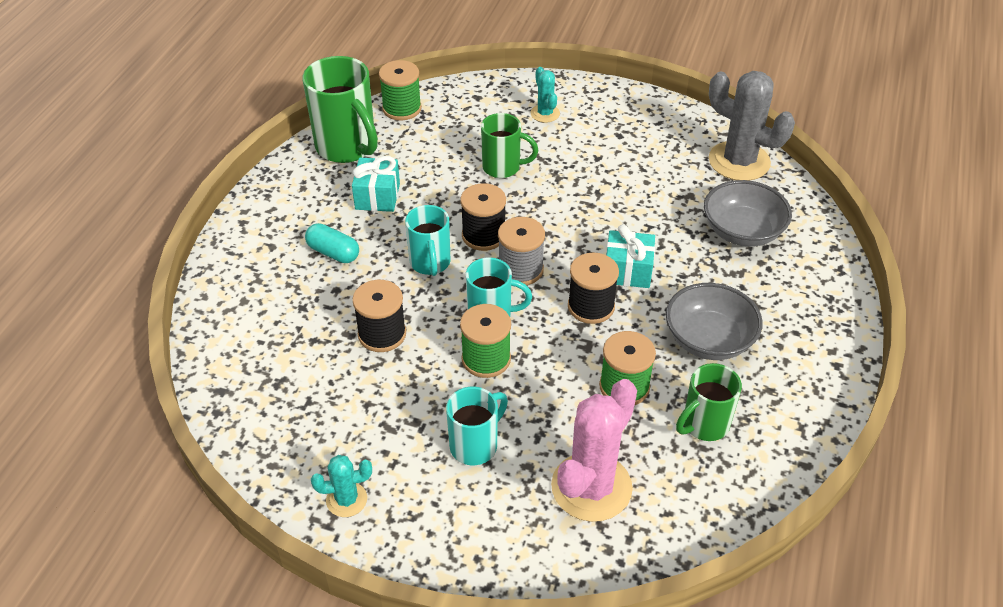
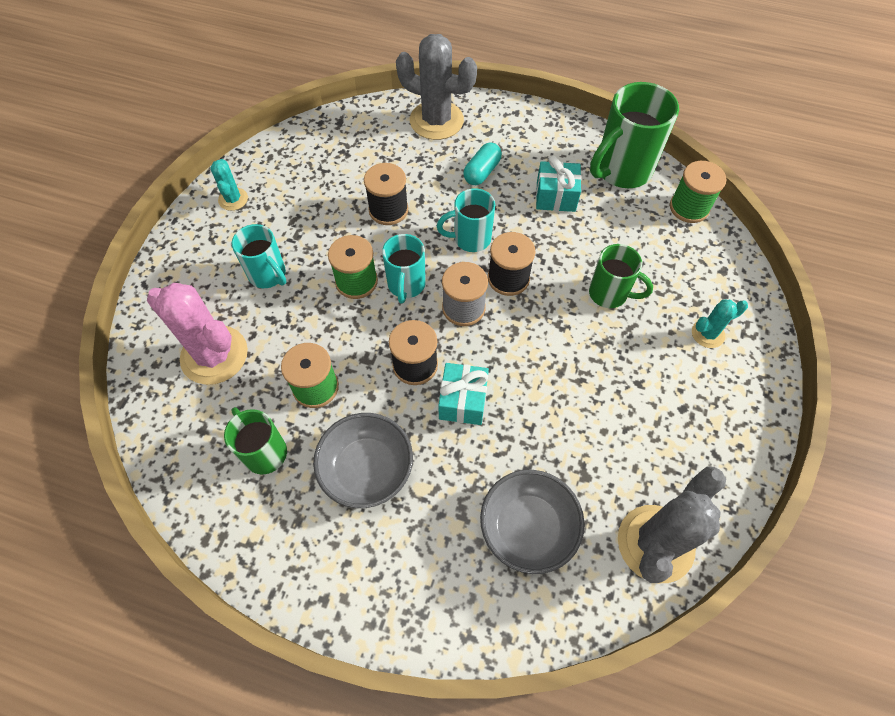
camera: 90 degrees right, 15 degrees up
green mug [481,113,538,178] -> green mug turned 75 degrees counterclockwise [589,244,653,308]
none -> grey cactus [396,34,477,140]

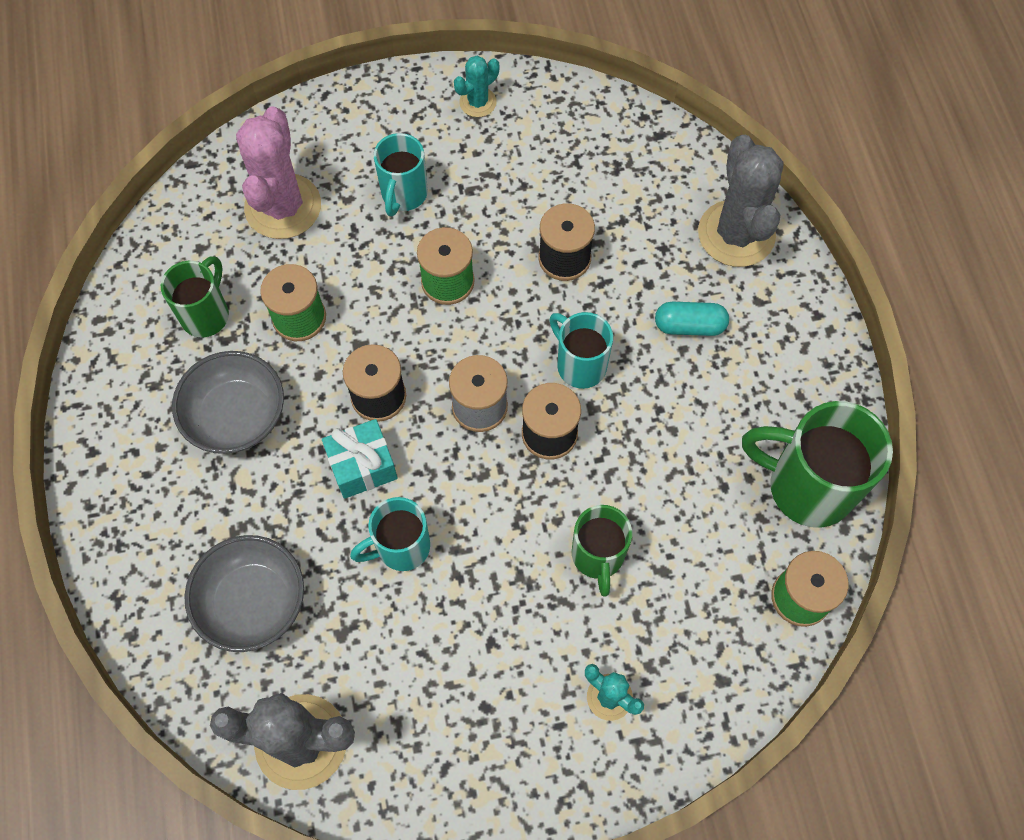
camera: 60 degrees right, 5 degrees up
turquoise mug [382,234,426,304] -> turquoise mug moved to [350,497,430,571]
turquoise gift [536,156,582,212] -> none

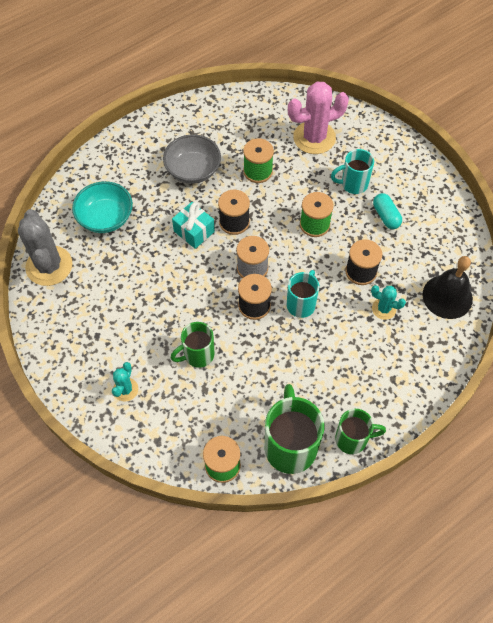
camera: 65 degrees right, 5 degrees down
green mug [161,256,229,338] -> green mug moved to [335,409,386,454]
grey bowl [184,535,304,652] -> turquoise bowl [72,181,133,233]
turquoise mug [350,497,430,571] -> none
turquoise cactus [454,56,499,117] -> turquoise cactus moved to [371,285,406,320]
turquoise capsule [655,302,729,336] -> turquoise capsule moved to [373,193,402,229]
grey cactus [698,134,784,267] -> none
none -> black bell [423,256,473,319]

